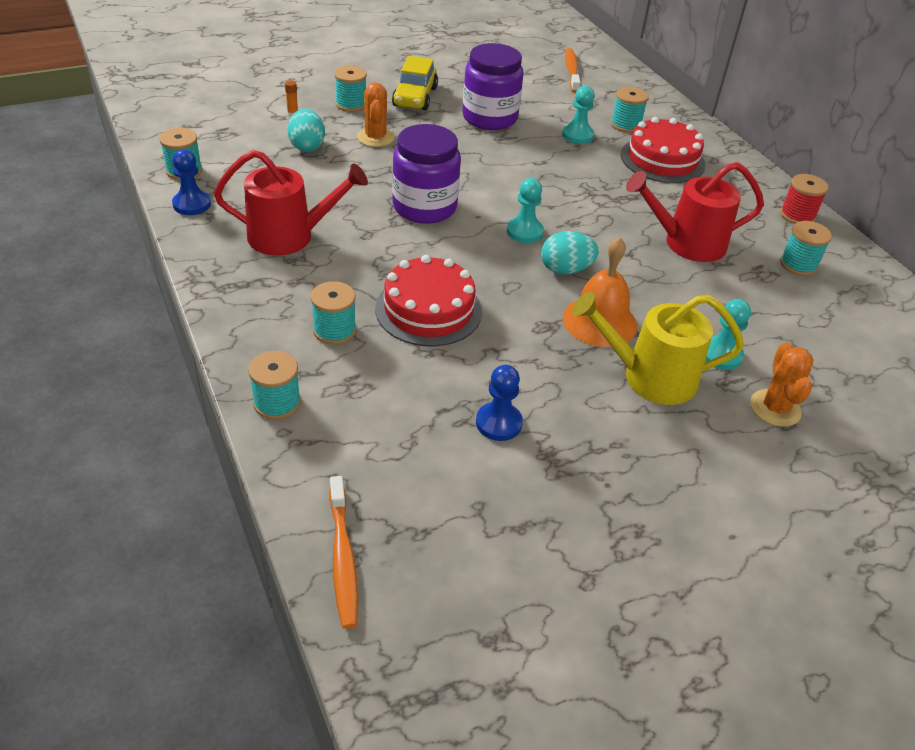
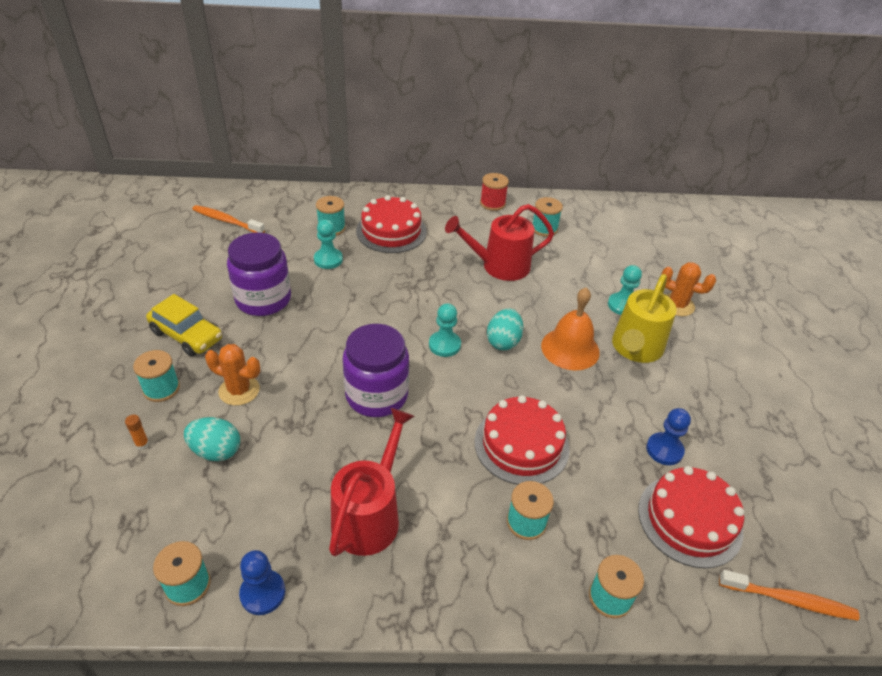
camera: 65 degrees left, 0 degrees up
red watering can [626,162,764,262] -> red watering can turned 60 degrees clockwise [445,204,554,281]
none -> red cake [638,466,744,568]

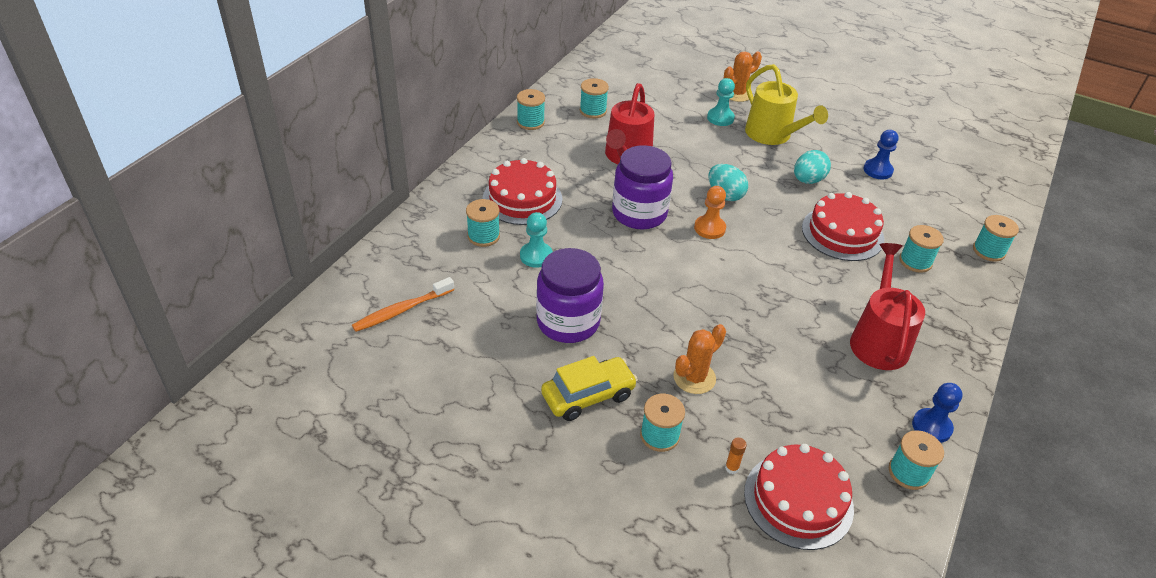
camera: 60 degrees left, 0 degrees up
turquoise egg [184,417,240,461] -> turquoise egg moved to [794,150,831,184]
red watering can [329,408,414,556] -> red watering can turned 45 degrees clockwise [850,243,925,370]
purple jar [343,324,409,417] -> purple jar moved to [612,145,673,230]
turquoise pawn [429,303,461,357] -> orange pawn [694,186,726,239]
red spool [480,173,509,211] -> turquoise spool [517,89,545,130]
orange bell [541,287,600,370] -> none
red cake [638,466,744,568] -> red cake moved to [744,444,854,550]
orange toothbrush [719,570,860,621] -> none

